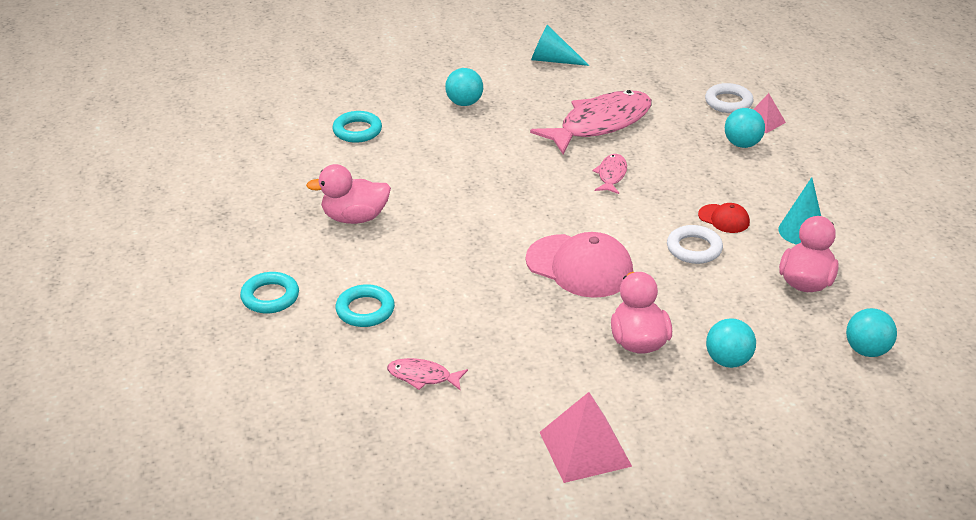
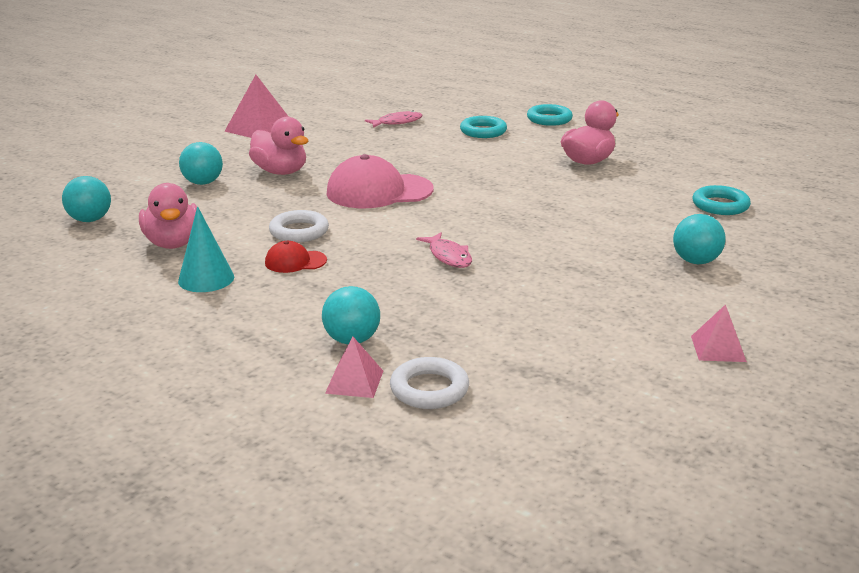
camera: 140 degrees right, 10 degrees down
pink fish [530,90,652,154] -> none
turquoise cone [531,25,590,66] -> pink pyramid [691,304,747,362]

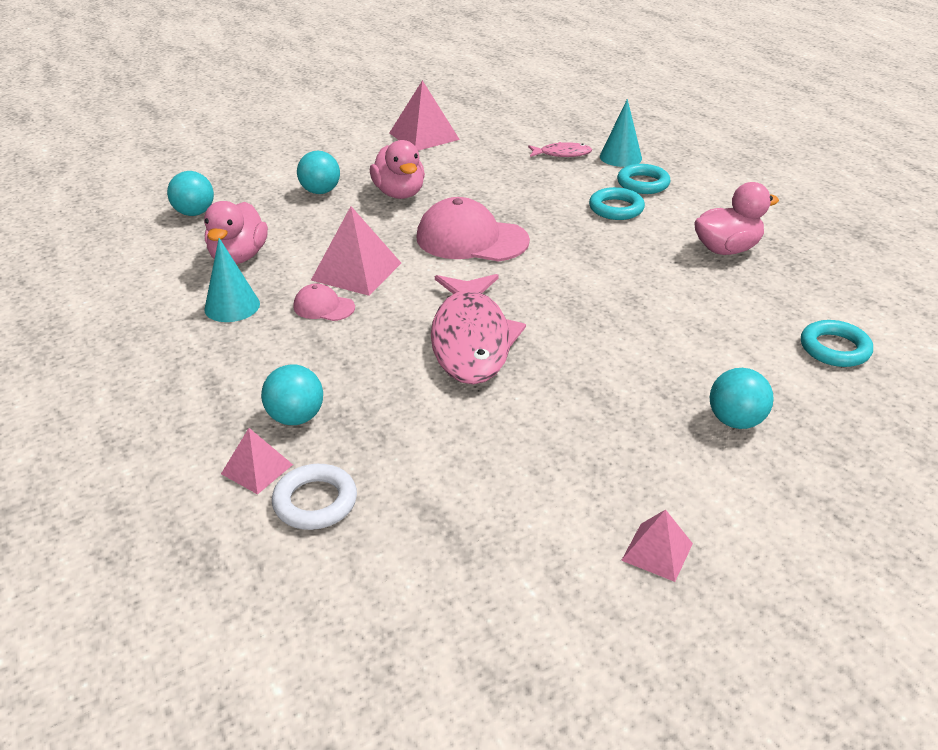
camera: 25 degrees right, 10 degrees up
red cap [265,241,327,273] -> pink cap [294,284,355,321]
white ring [269,210,329,243] -> pink pyramid [311,206,401,296]
pink fish [416,232,472,268] -> pink fish [431,274,526,385], size x2.15
turquoise ring [527,104,573,126] -> turquoise ring moved to [589,187,645,220]
none -> turquoise cone [600,99,642,167]

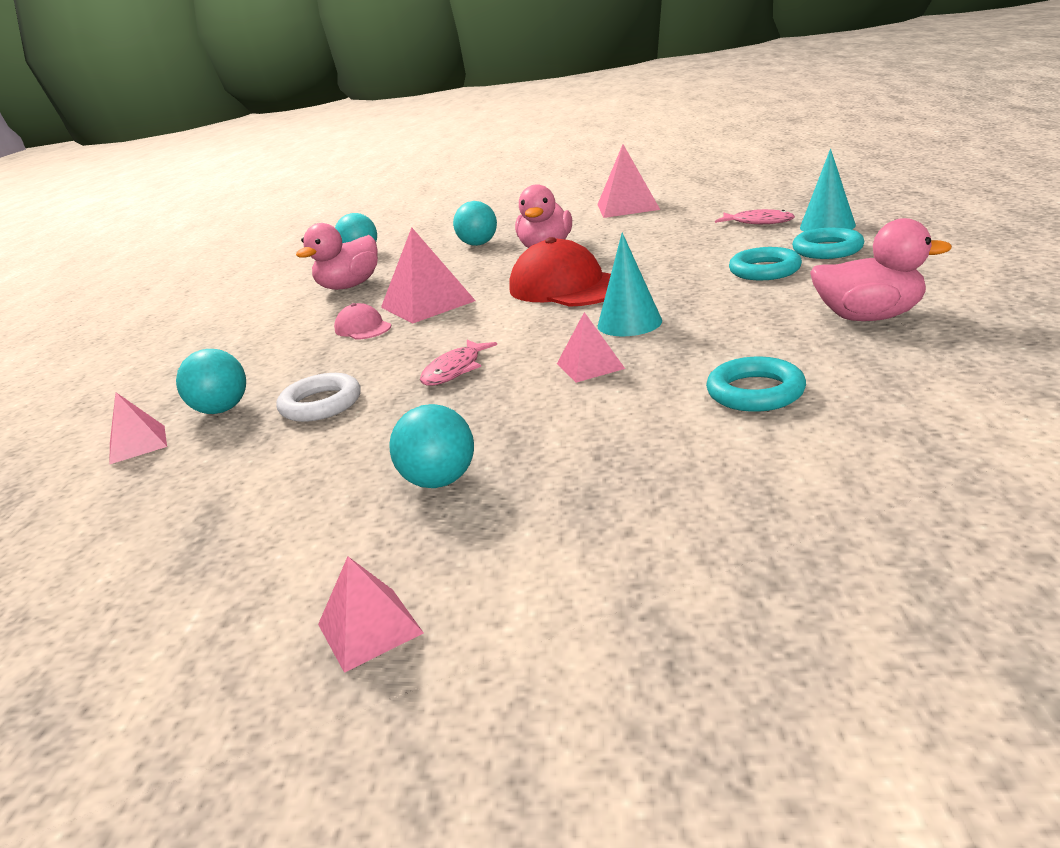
camera: 35 degrees right, 10 degrees down
turquoise cone [204,238,260,322] -> turquoise cone moved to [598,233,662,336]
white ring [272,464,357,530] -> white ring moved to [276,373,361,422]
pink cap [417,197,530,262] -> red cap [509,237,611,307]
pink fish [431,274,526,385] -> pink fish [420,340,497,386], size x0.46
turquoise ball [710,368,774,429] -> turquoise ball moved to [390,404,474,488]
turquoise ring [801,320,873,367] -> turquoise ring moved to [706,357,806,412]
none -> pink pyramid [557,312,625,383]

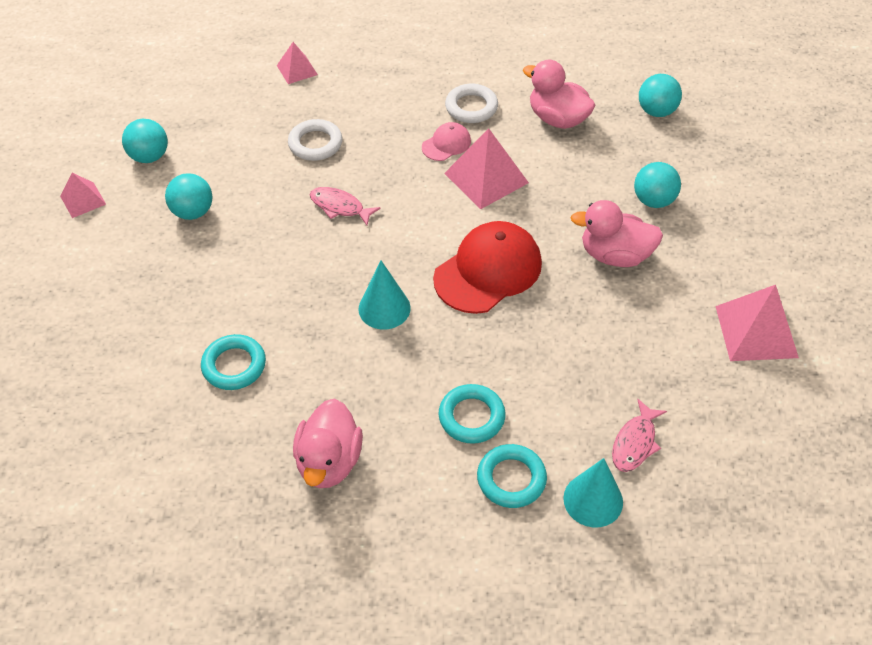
camera: 85 degrees right, 25 degrees up
turquoise ball [176,349,246,414] -> turquoise ball moved to [122,119,168,163]
pink pyramid [557,312,625,383] -> none
none -> white ring [445,84,498,123]

